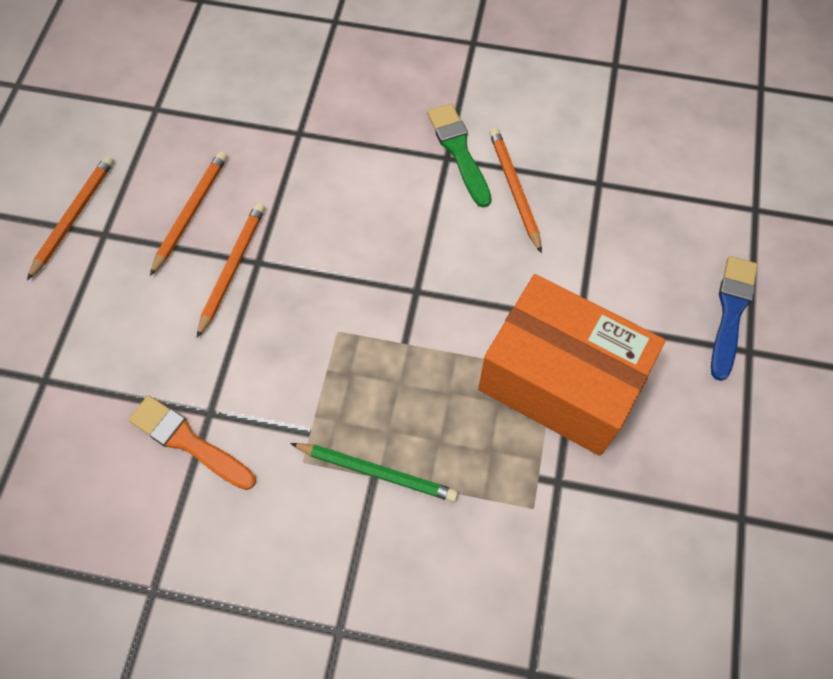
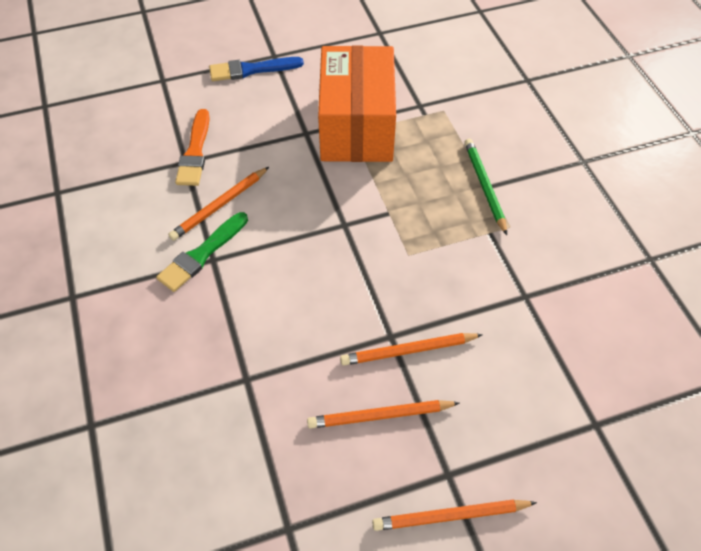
camera: 120 degrees left, 10 degrees down
orange brush [128,395,256,490] -> orange brush moved to [175,109,210,186]

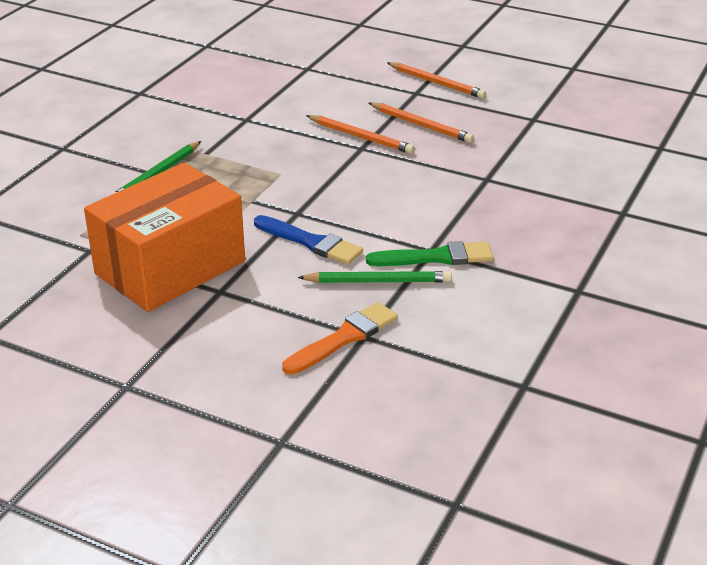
camera: 135 degrees left, 20 degrees down
orange pencil [168,167,269,241] -> green pencil [297,271,452,283]
blue brush [209,57,304,81] -> blue brush moved to [254,215,363,265]

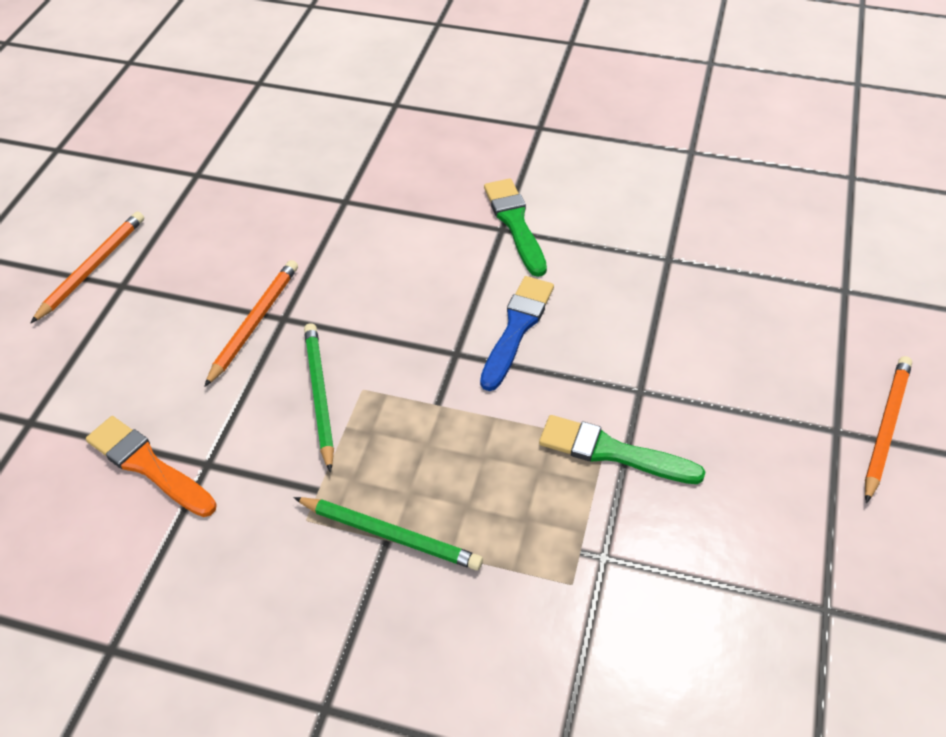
camera: 100 degrees left, 15 degrees up
orange box [84,162,245,312] -> green brush [539,415,705,484]
orange brush [282,302,398,374] -> orange brush moved to [86,416,217,517]
green pencil [297,271,452,283] -> green pencil moved to [304,323,334,473]
orange pencil [369,102,474,143] -> orange pencil moved to [865,356,912,504]

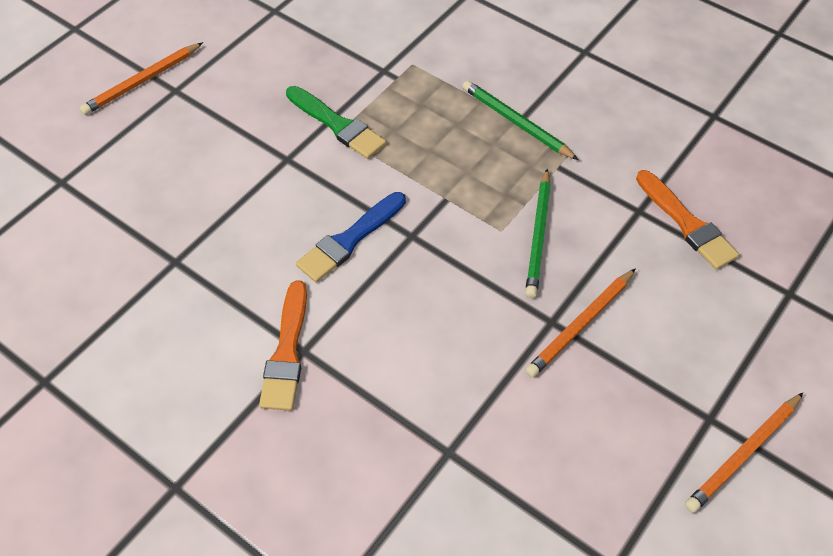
camera: 160 degrees left, 5 degrees up
green brush [484,178,547,277] -> orange brush [259,280,307,411]

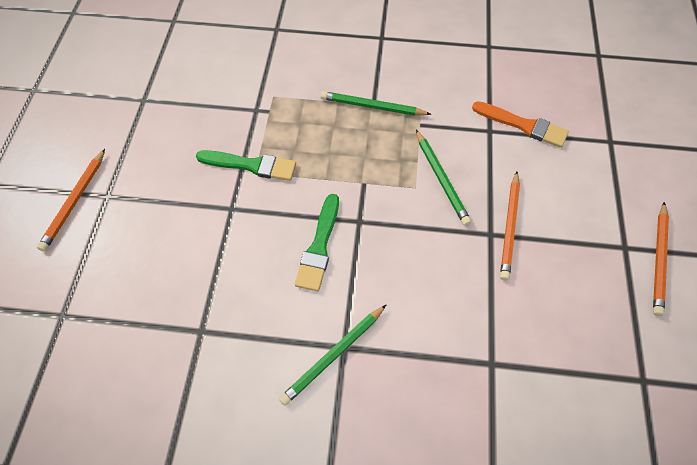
camera: 30 degrees left, 5 degrees up
orange brush [259,280,307,411] -> green pencil [279,305,386,406]
blue brush [296,192,406,282] -> green brush [295,194,339,291]

